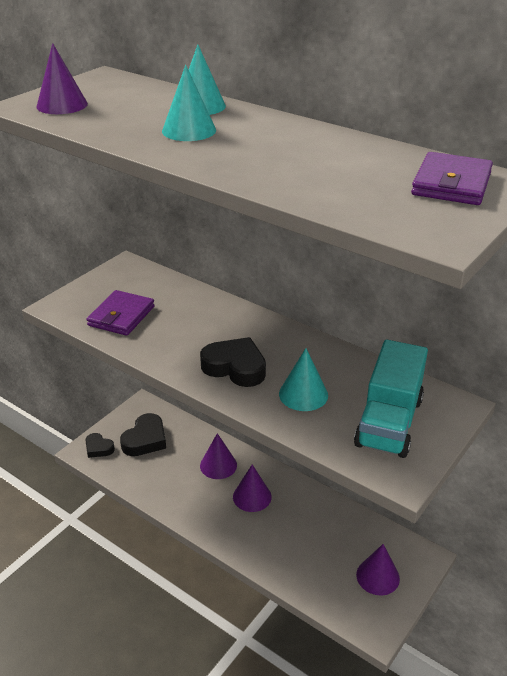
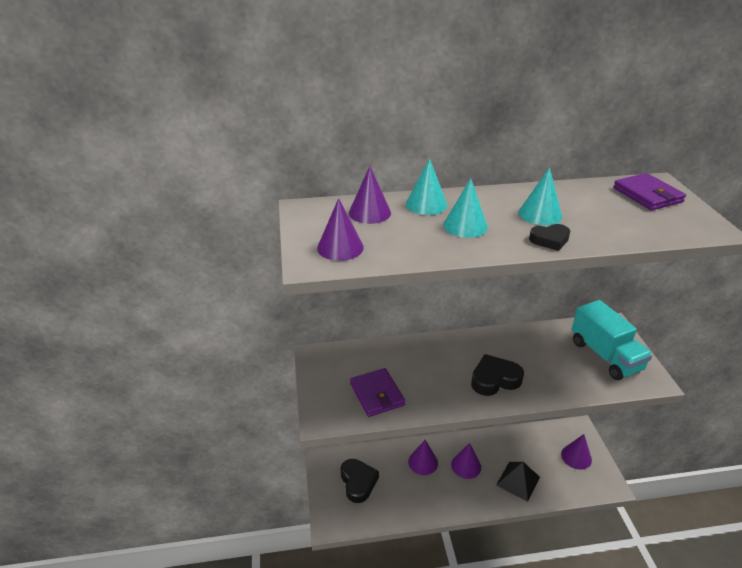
camera: 45 degrees left, 0 degrees up
black heart [85,433,115,458] -> black heart moved to [529,224,570,251]
turquoise cone [279,348,328,411] -> turquoise cone moved to [519,167,562,225]
none -> purple cone [349,166,391,224]
none -> black pyramid [496,462,540,502]

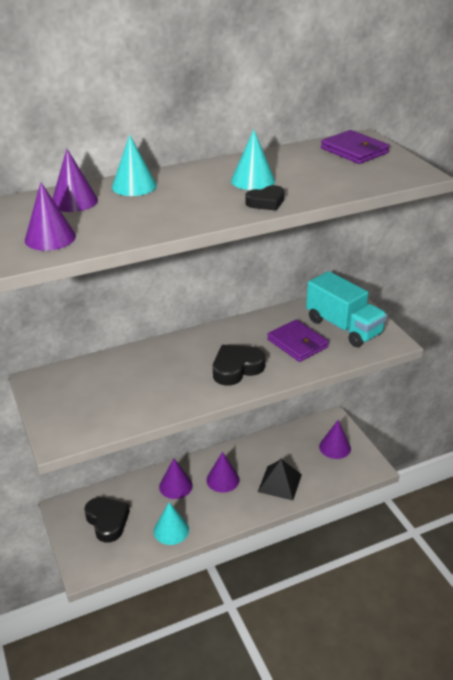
camera: 15 degrees left, 0 degrees up
purple wallet [350,368,405,417] -> purple wallet moved to [267,320,329,362]
turquoise cone [443,178,488,238] -> turquoise cone moved to [154,502,189,545]

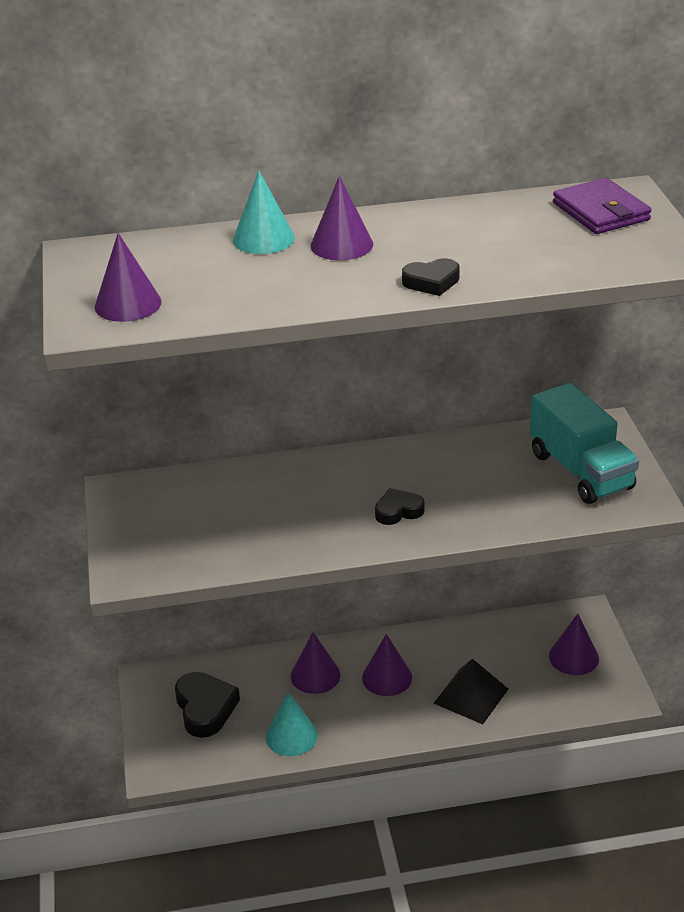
camera: 15 degrees right, 0 degrees up
purple cone [52,149,98,212] -> purple cone moved to [311,176,373,260]
black heart [213,345,265,386] -> black heart [375,488,425,525], size x0.61
turquoise cone [231,129,275,190] -> none
purple wallet [267,320,329,362] -> none

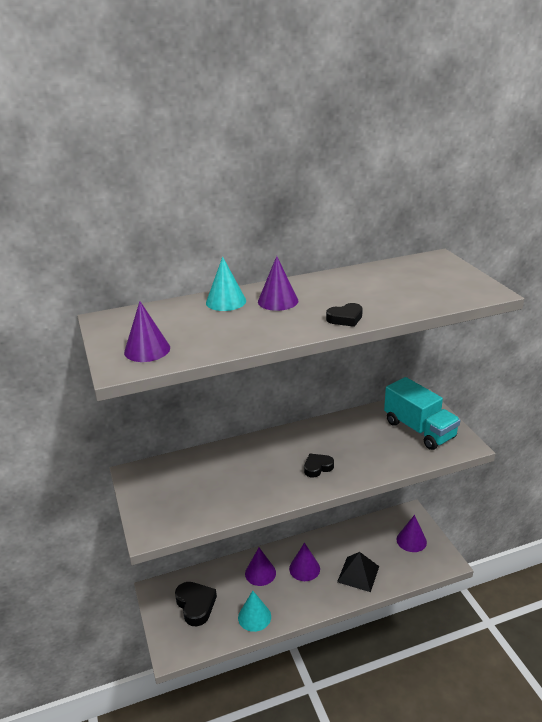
camera: 10 degrees left, 5 degrees down
purple wallet [553,178,652,234] -> none

